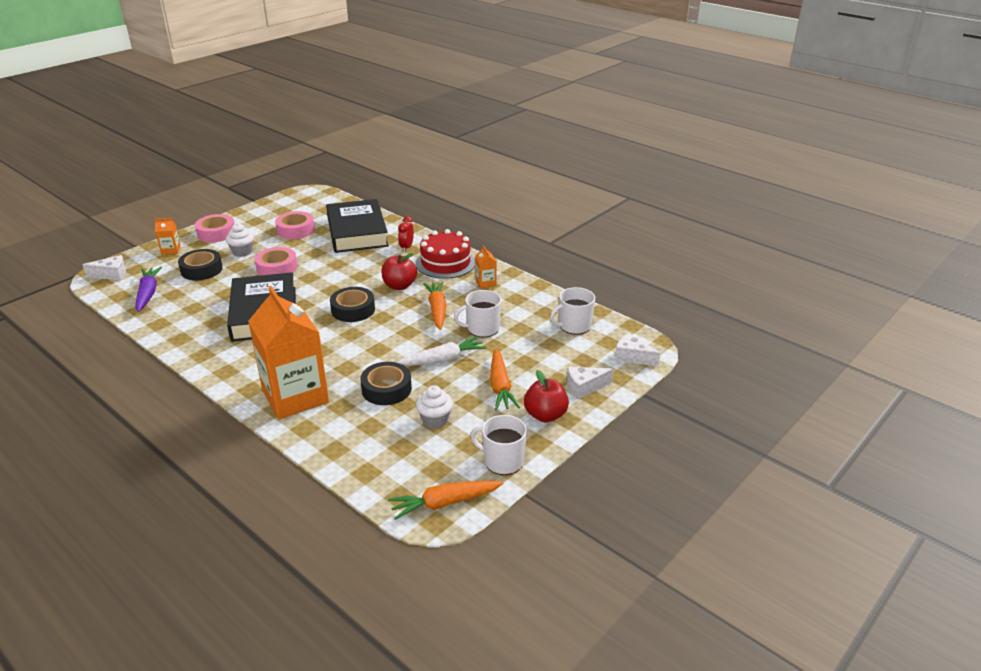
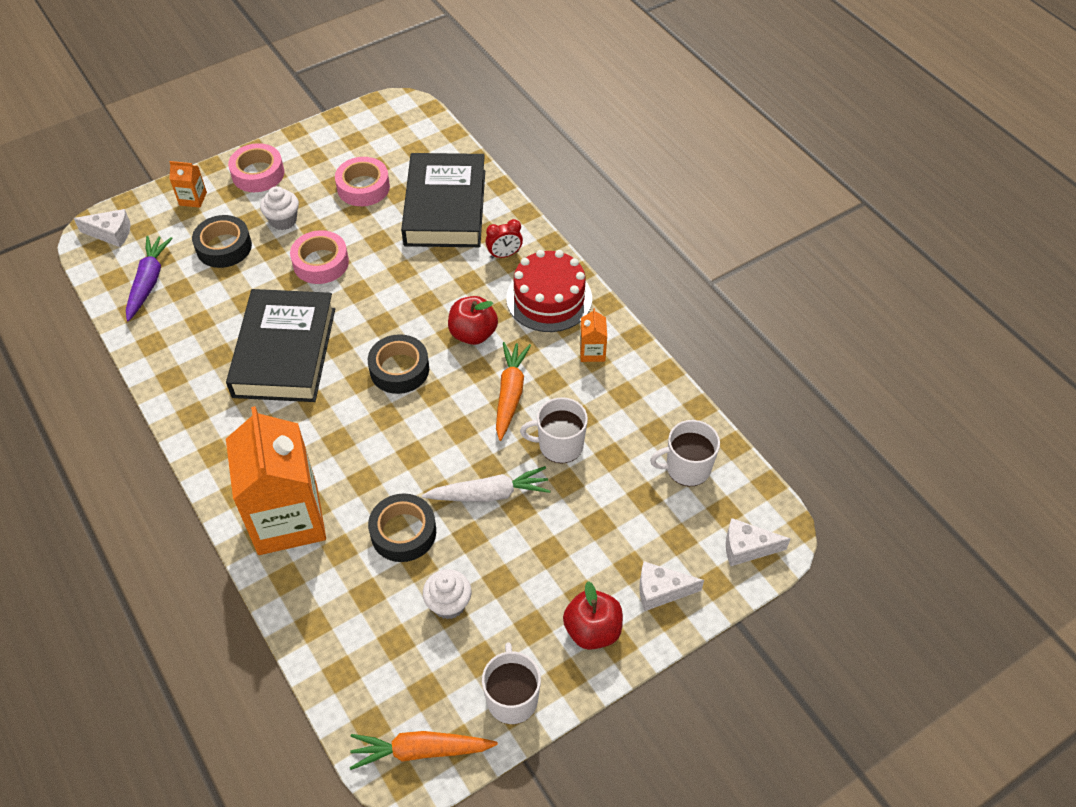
camera: 15 degrees right, 20 degrees up
red clock [398,216,414,252] -> red clock turned 135 degrees counterclockwise [485,219,523,259]
white mug [471,415,527,475] -> white mug turned 45 degrees clockwise [482,642,541,724]
orange carrot [490,348,520,410] -> none
white cheese [615,333,660,366] -> white cheese turned 45 degrees counterclockwise [726,518,790,566]

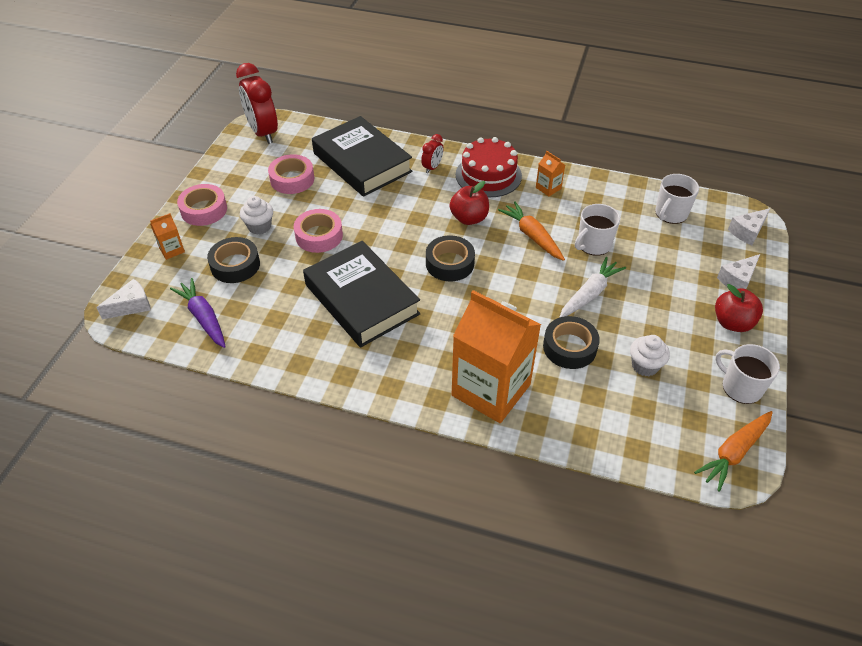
camera: 40 degrees left, 5 degrees down
none -> red clock [236,63,278,144]

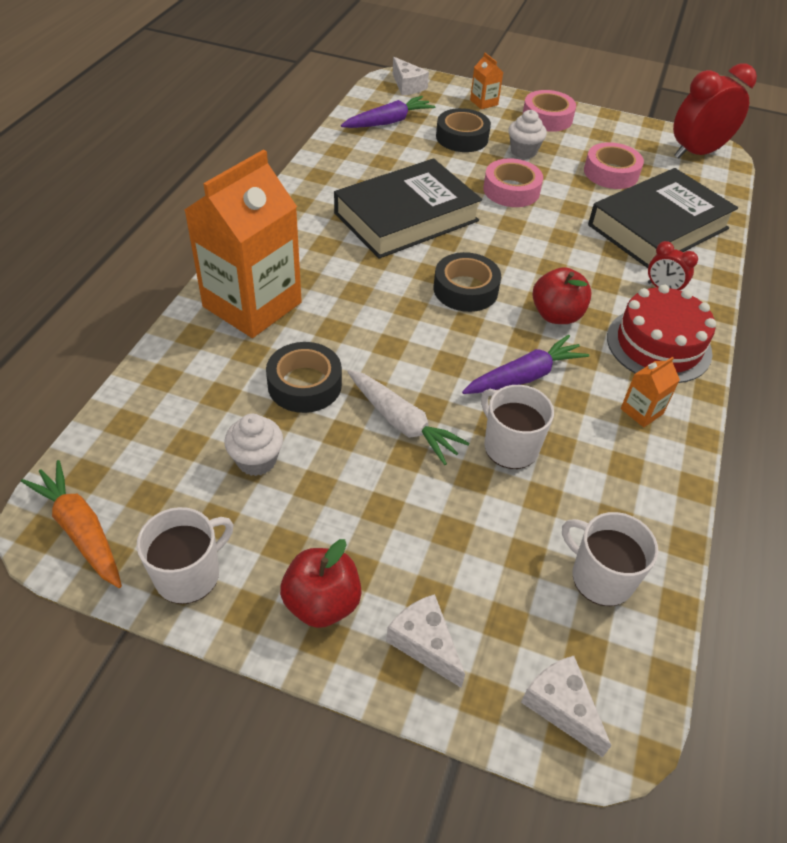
camera: 90 degrees right, 0 degrees up
orange carrot [498,201,565,261] -> purple carrot [462,334,590,394]

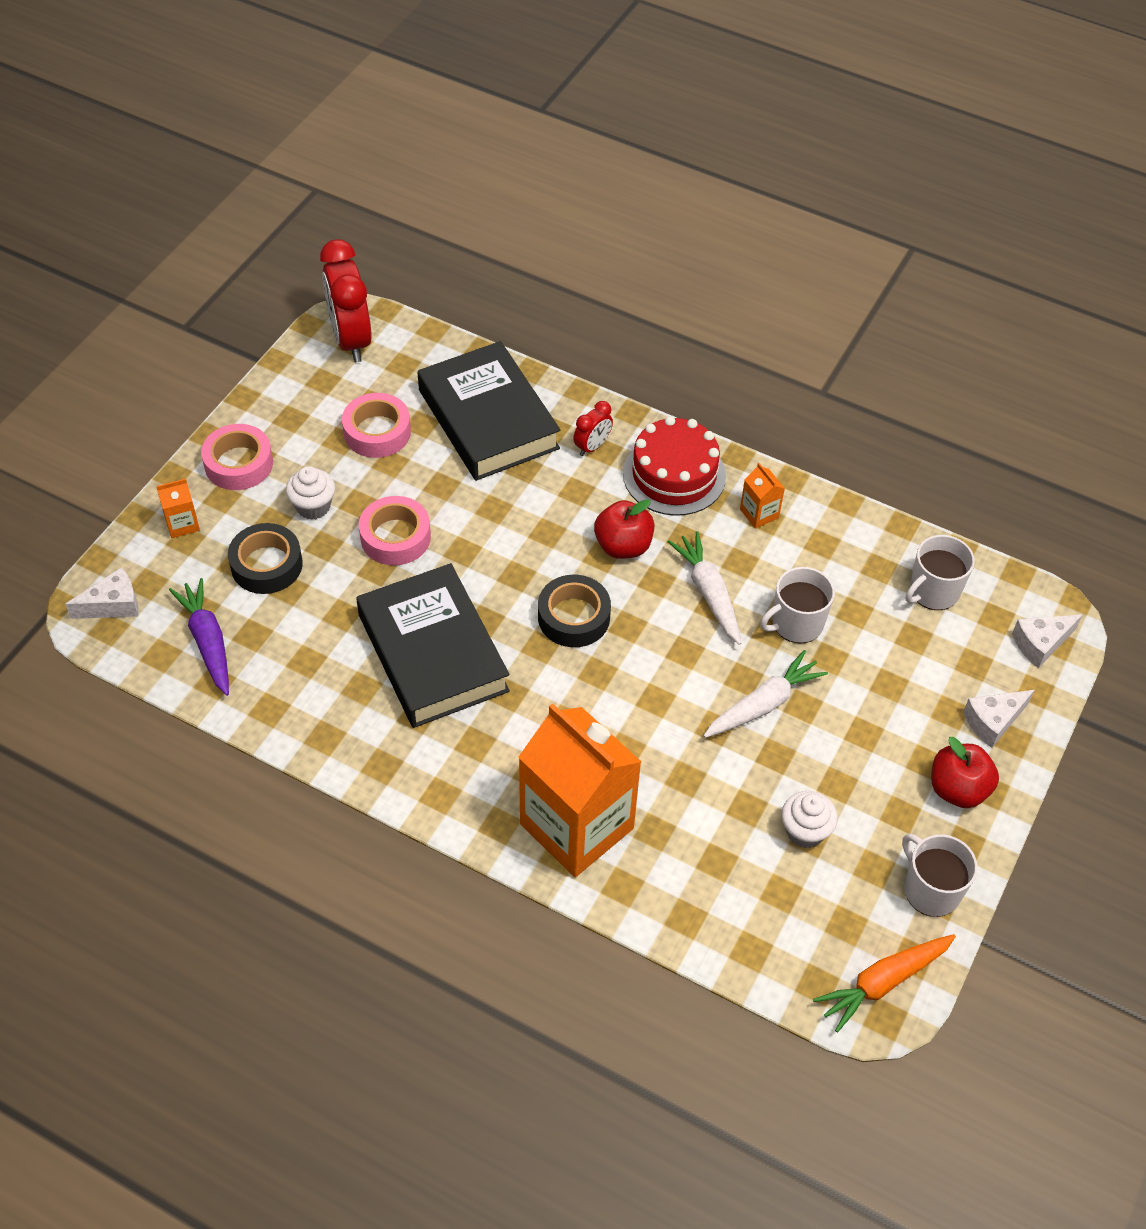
camera: 80 degrees left, 5 degrees up
black tape [266,342,342,413] -> none
purple carrot [462,334,590,394] -> white carrot [667,531,741,645]

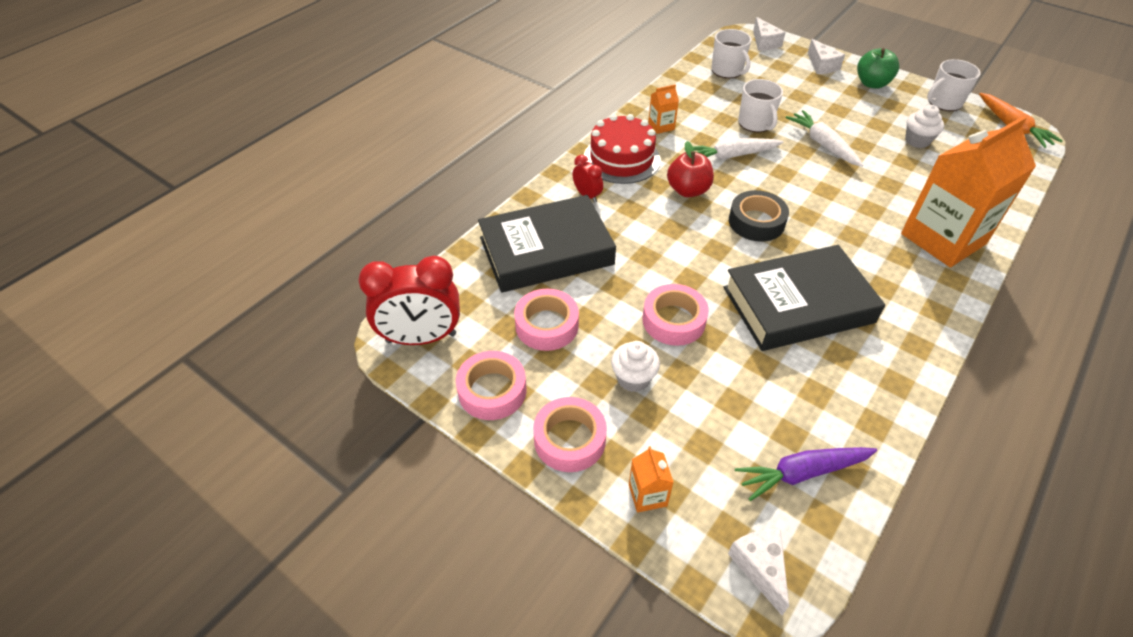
camera: 80 degrees left, 5 degrees down
black tape [228,523,303,594] -> none
red apple [931,737,999,808] -> green apple [857,48,899,89]
none -> pink tape [456,351,526,420]

